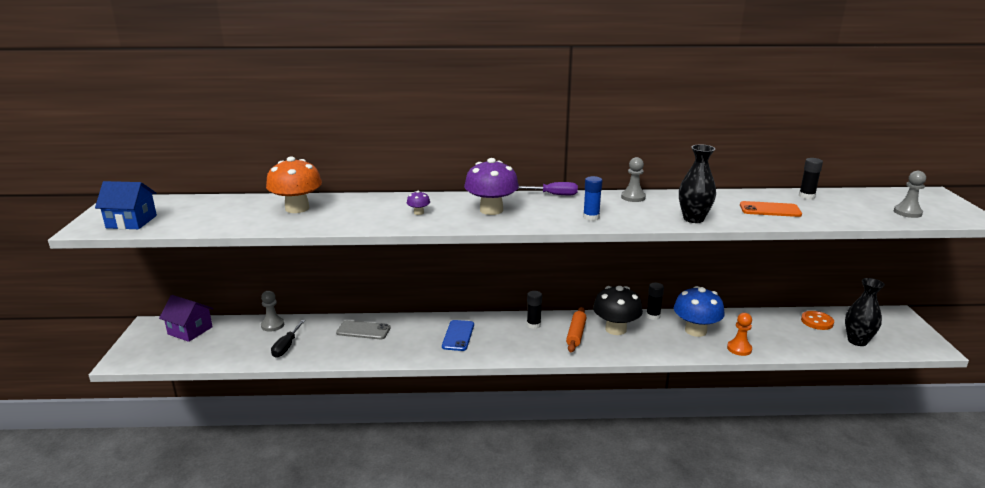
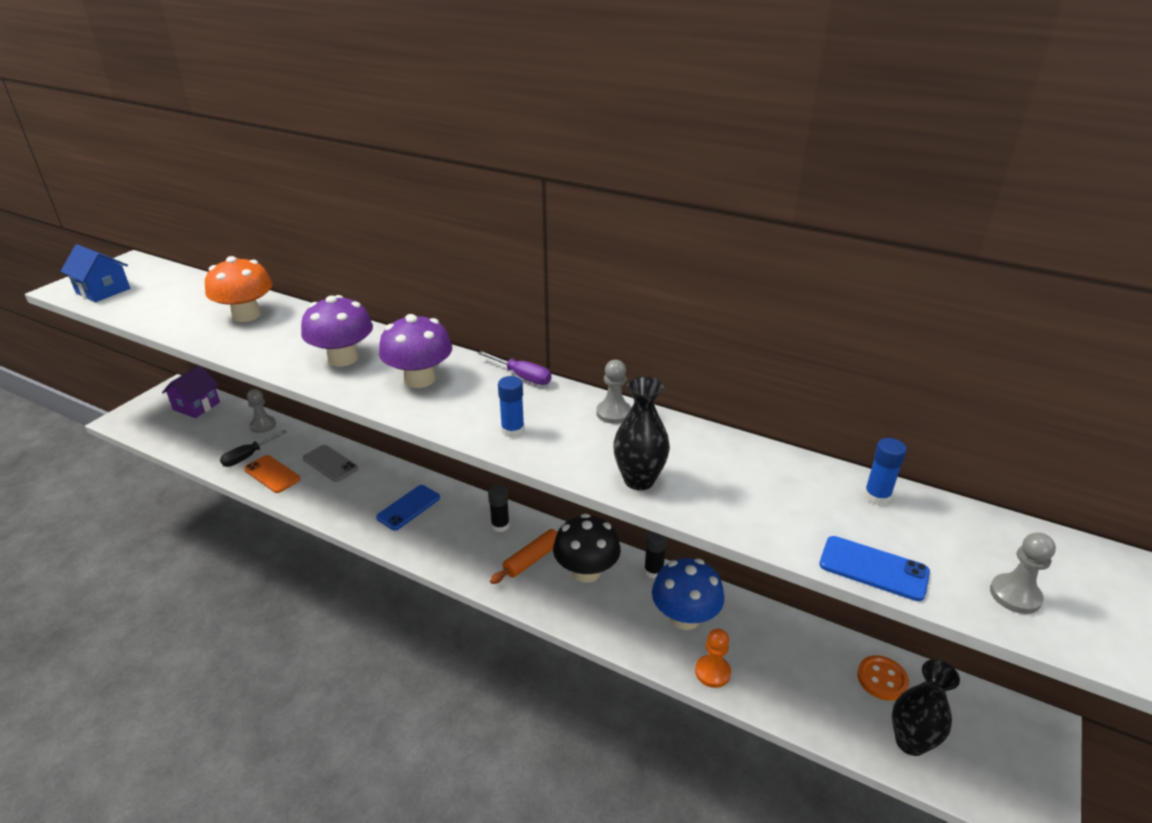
camera: 30 degrees right, 10 degrees up
purple house [159,295,214,342] -> purple house turned 60 degrees clockwise [162,365,220,418]
purple mushroom [407,191,430,215] -> purple mushroom [301,295,373,367], size x2.31
orange phone [740,201,802,217] -> orange phone moved to [244,455,301,493]
black glue stick [799,158,823,199] -> blue glue stick [864,438,907,505]
none -> blue phone [819,536,930,601]

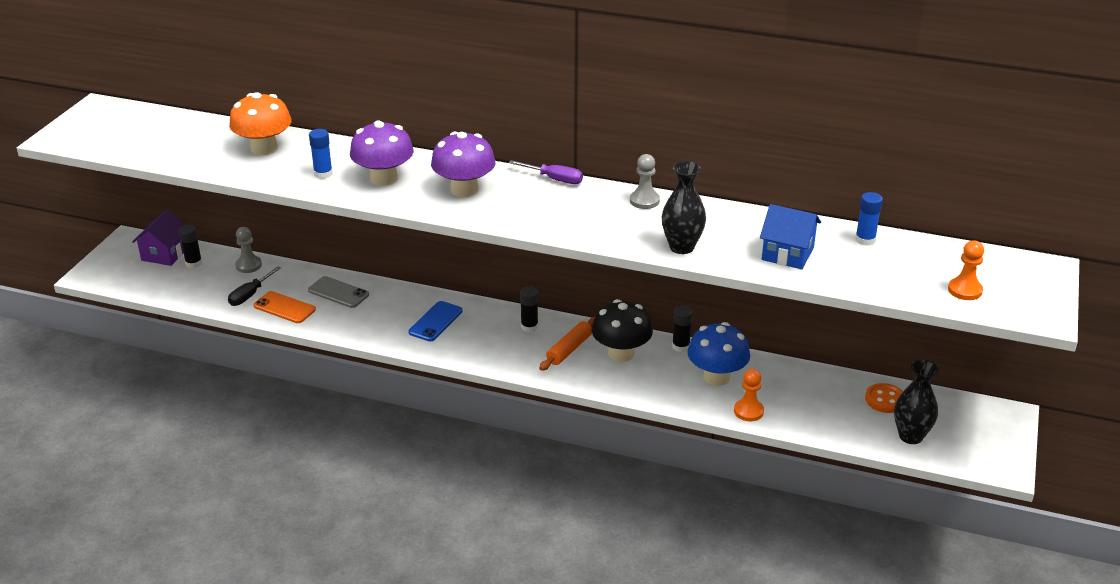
camera: 10 degrees left, 0 degrees up
blue house [60,244,130,302] -> blue house moved to [760,204,821,269]
blue glue stick [498,376,525,438] -> blue glue stick moved to [309,129,333,179]
blue phone [819,536,930,601] -> none
grey pawn [990,532,1056,614] -> orange pawn [948,240,984,300]
none -> black glue stick [179,225,202,268]

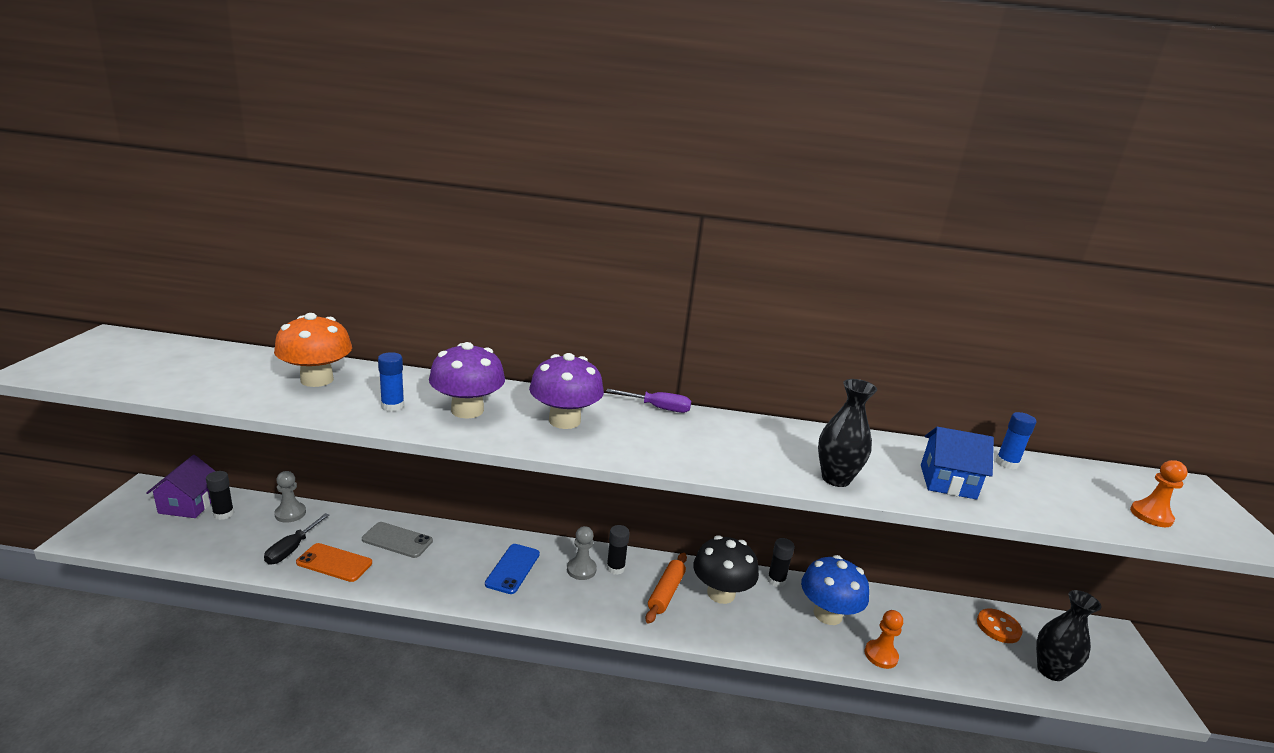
camera: 15 degrees left, 10 degrees down
grey pawn [630,154,660,209] -> grey pawn moved to [567,526,597,580]

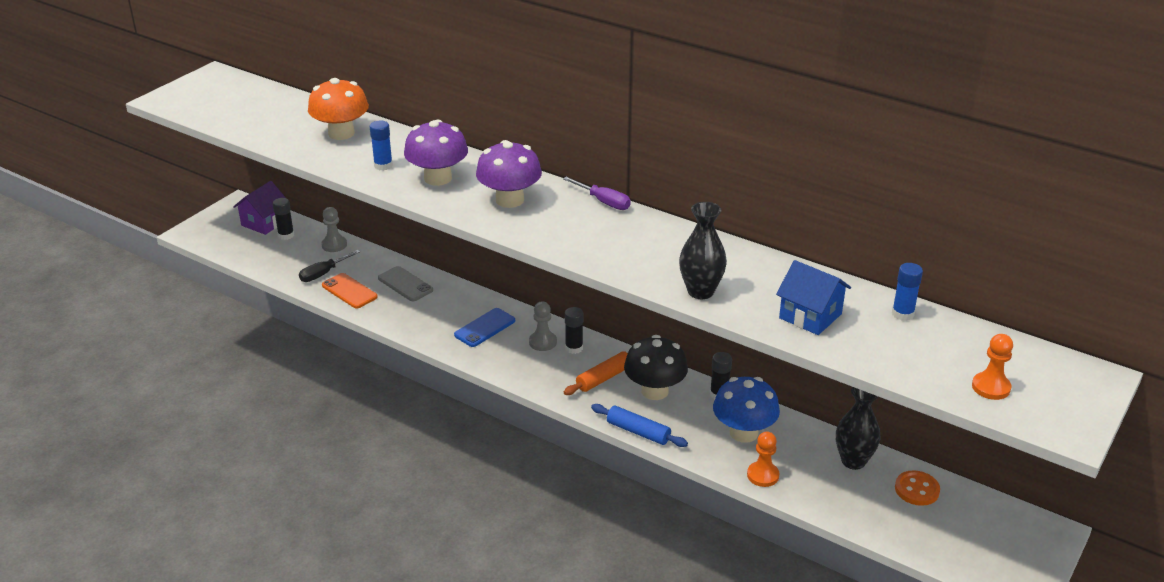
camera: 30 degrees right, 10 degrees up
black vase [1036,590,1102,681] -> black vase moved to [836,387,880,470]
none -> blue rolling pin [591,404,688,447]

